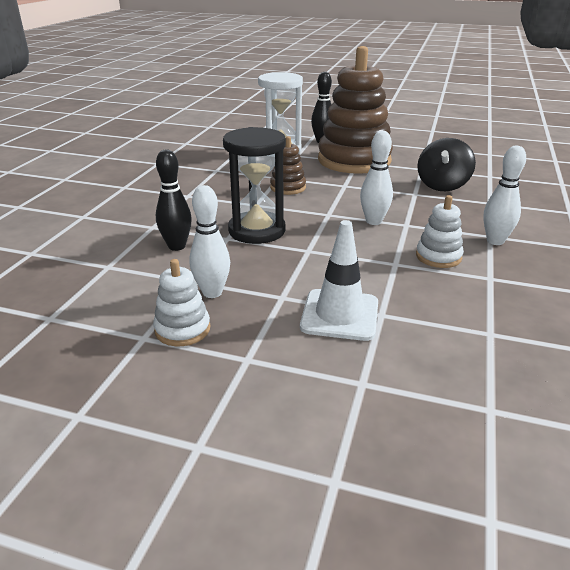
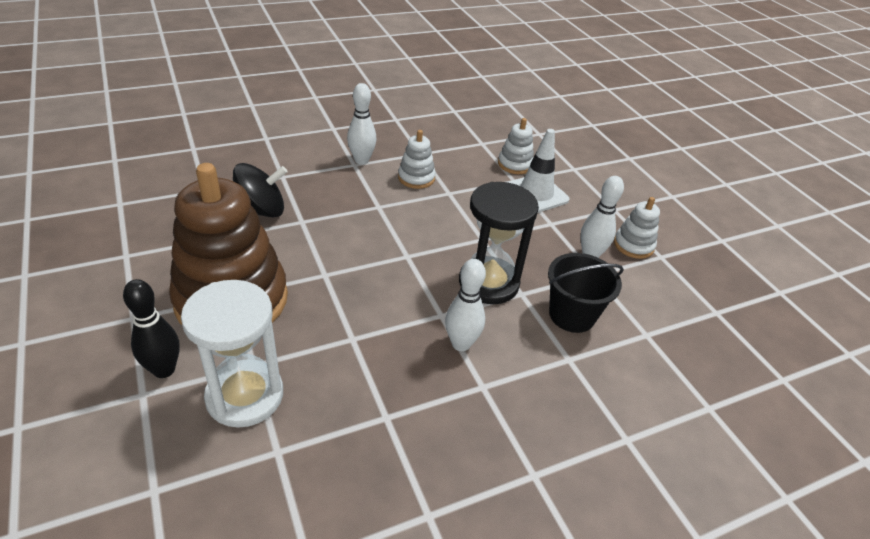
camera: 135 degrees left, 10 degrees up
black bowling pin [156,149,192,251] -> black bucket [548,253,624,333]
brown stacking toy [270,136,306,195] -> none
white bowling pin [360,131,393,225] -> white bowling pin moved to [445,259,486,351]
none -> white stacking toy [498,118,534,174]

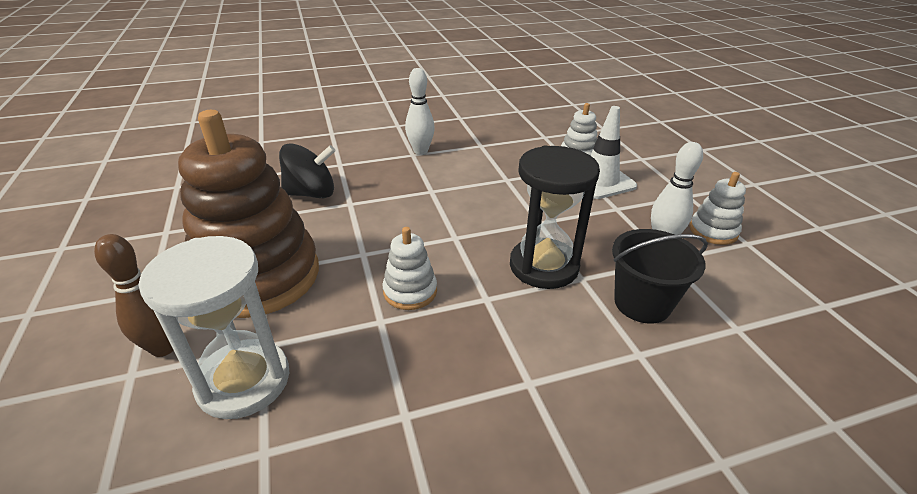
camera: 10 degrees right, 5 degrees down
black bowling pin [123,279,180,378] -> brown bowling pin [94,234,174,357]
white stacking toy [398,130,436,189] -> white stacking toy moved to [382,227,437,310]
white bowling pin [445,259,486,351] -> none

